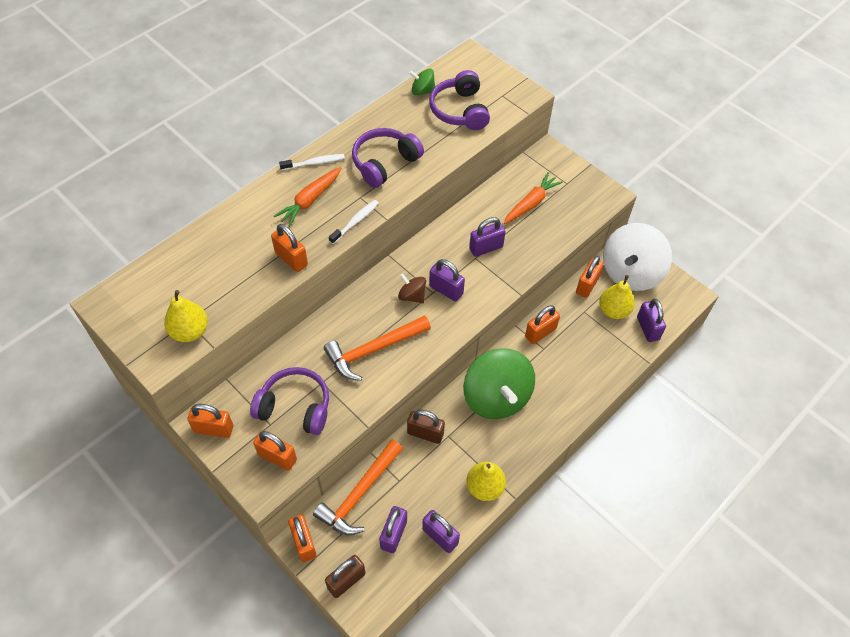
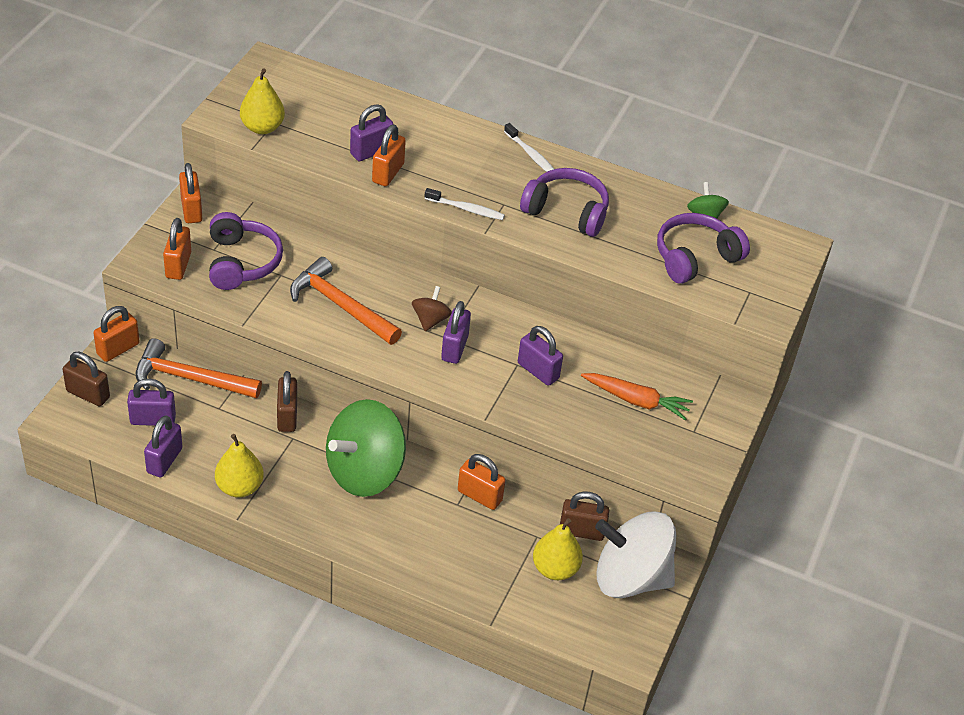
camera: 65 degrees right, 10 degrees down
orange carrot [274,167,341,227] -> none
orange padlock [576,256,604,298] -> brown padlock [560,491,609,541]
purple padlock [637,299,666,342] -> purple padlock moved to [350,104,394,161]

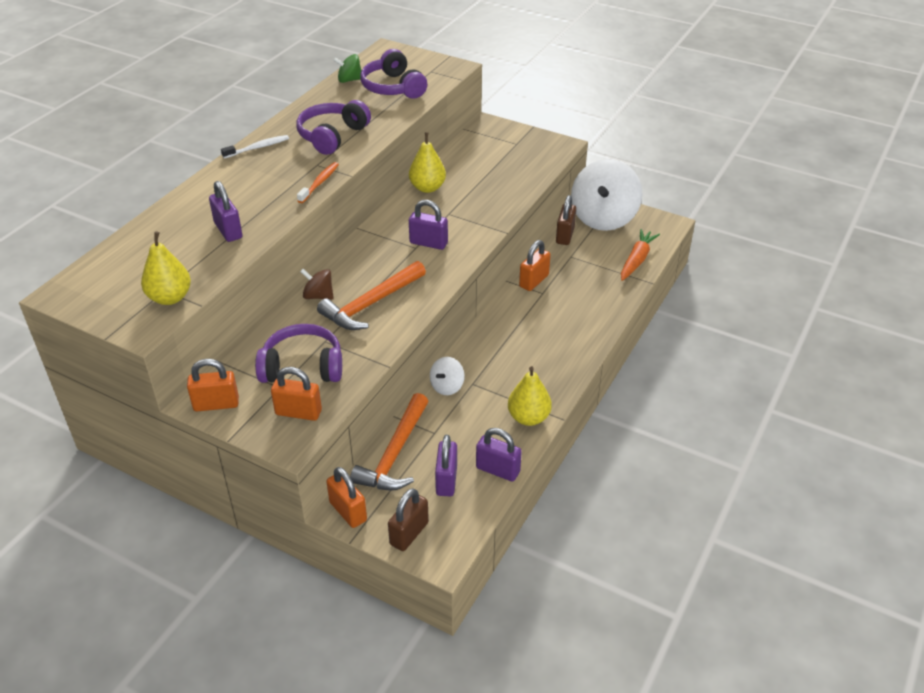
camera: 80 degrees left, 5 degrees down
brown padlock [277,371,297,432] -> white spinning top [430,357,465,395]
green spinning top [326,399,406,497] -> none
orange padlock [372,125,406,186] -> none
brown spinning top [412,286,452,331] -> brown spinning top moved to [300,269,334,300]
white toothbrush [424,188,505,220] -> orange toothbrush [297,162,339,203]
purple padlock [518,326,563,386] -> none
yellow pear [533,518,583,580] -> yellow pear moved to [409,132,446,193]
orange carrot [581,373,693,420] -> orange carrot moved to [621,229,660,281]

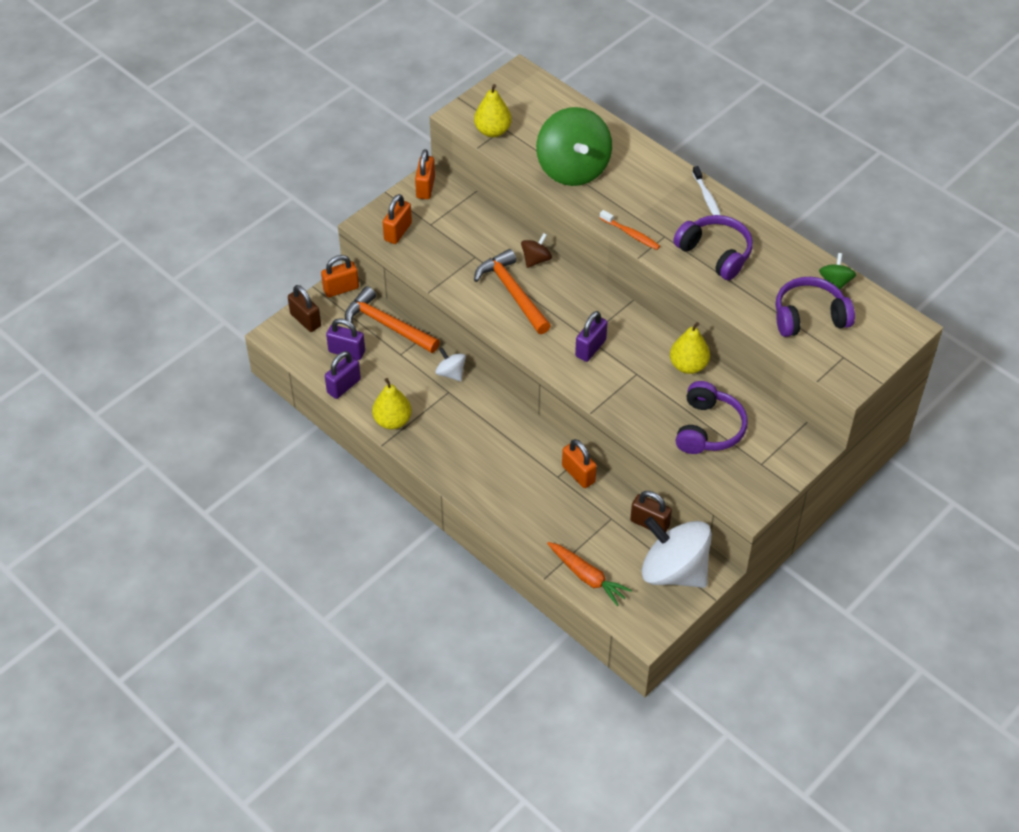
camera: 105 degrees right, 10 degrees up
purple padlock [209,181,242,242] -> green spinning top [536,107,612,186]
purple headphones [255,324,342,383] -> purple headphones moved to [676,381,748,454]

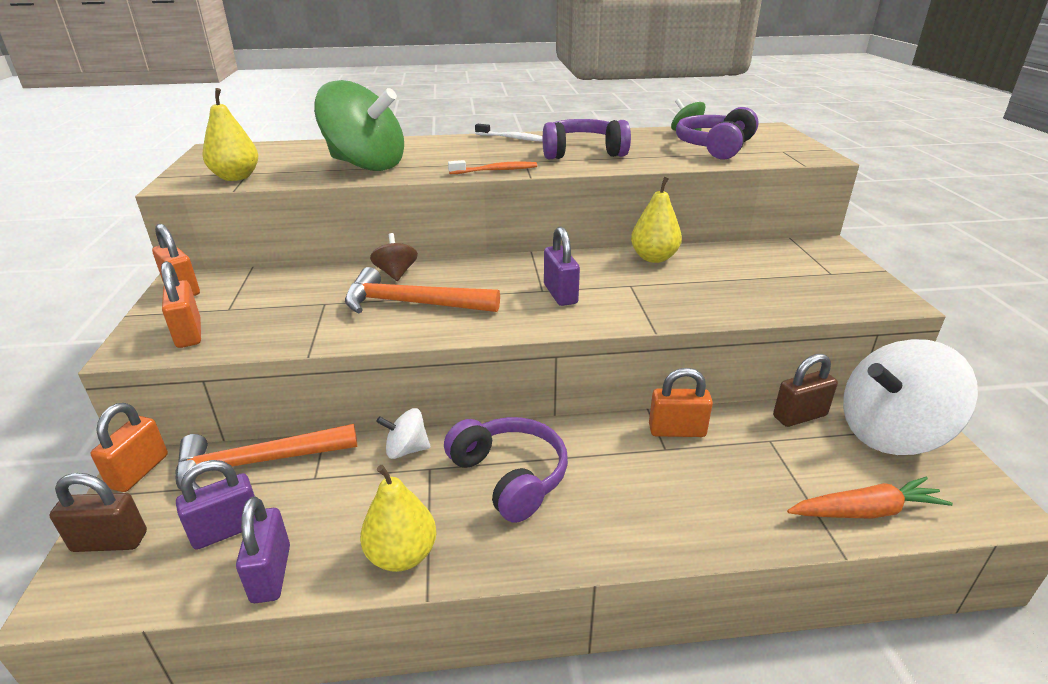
camera: 50 degrees left, 20 degrees down
purple headphones [676,381,748,454] -> purple headphones moved to [444,417,568,523]

